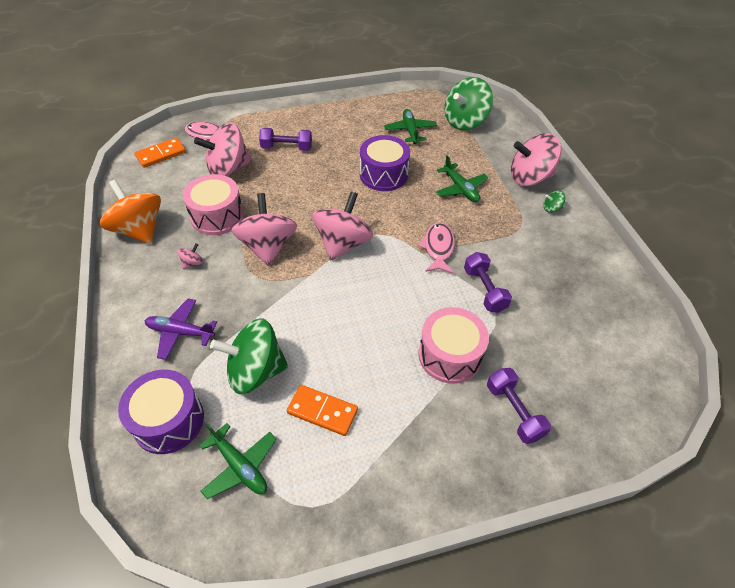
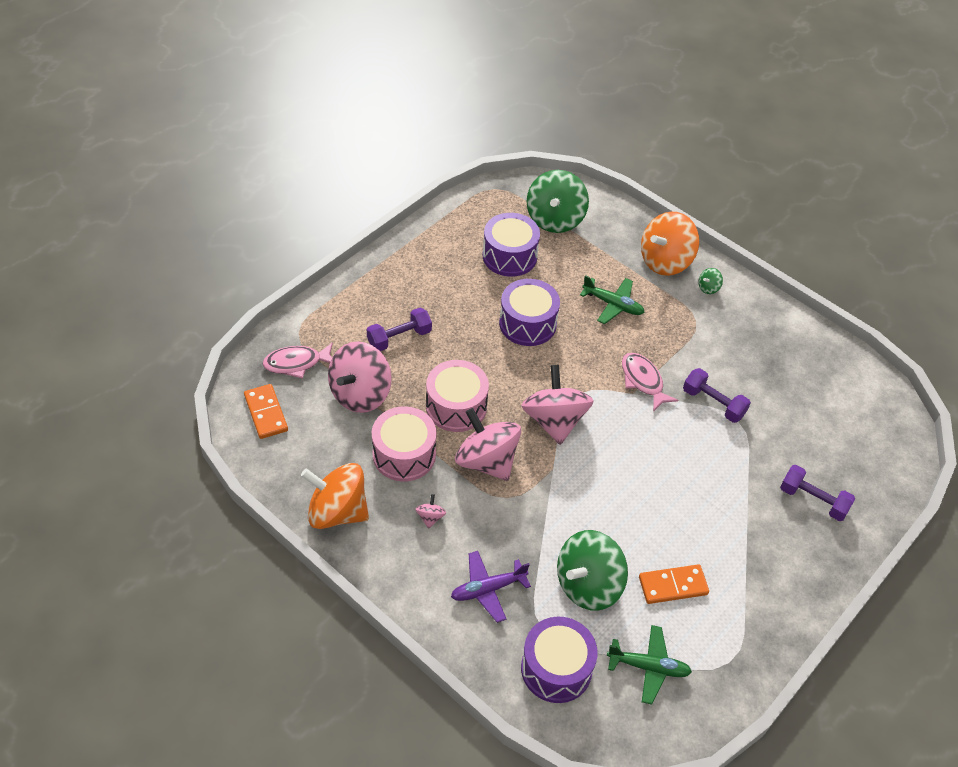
camera: 35 degrees left, 0 degrees up
orange domino [135,138,186,168] -> orange domino turned 45 degrees counterclockwise [244,384,288,439]
green plane [384,109,437,144] -> purple drum [483,213,540,277]
pink drum [419,307,489,384] -> pink drum moved to [426,360,489,432]
pink spinning top [511,133,562,186] -> orange spinning top [641,212,699,276]

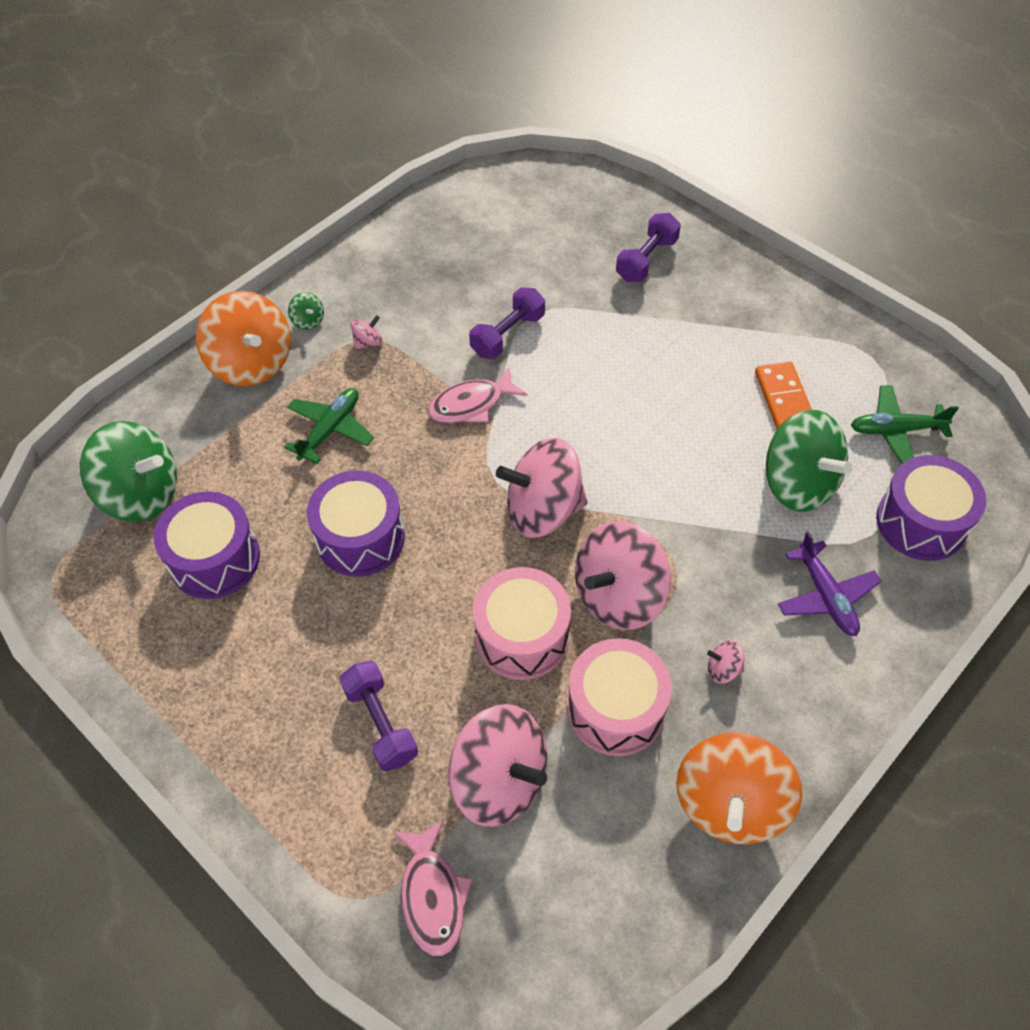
camera: 85 degrees left, 5 degrees up
orange domino [244,384,288,439] -> none
green plane [607,625,692,705] -> green plane turned 105 degrees counterclockwise [851,385,959,464]
none -> pink spinning top [351,315,383,350]

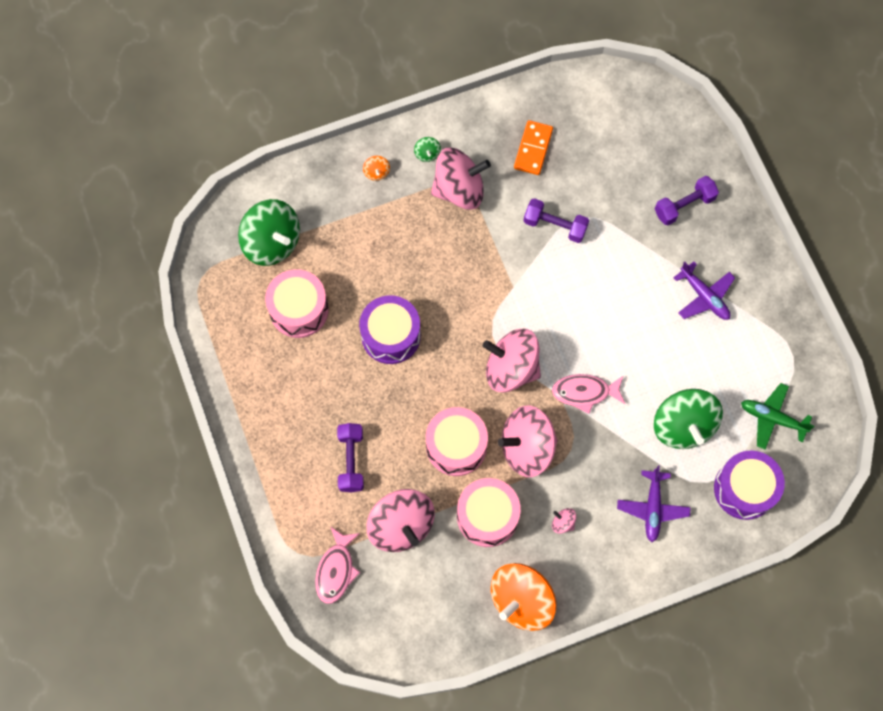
camera: 25 degrees right, 15 degrees up
purple drum [153,491,260,599] -> pink drum [265,269,329,338]
orange spinning top [196,291,291,386] -> orange spinning top [363,156,390,181], size x0.41
green plane [284,388,374,464] -> none
pink spinning top [351,315,383,350] -> pink spinning top [431,148,491,210], size x2.45
pink fish [428,367,527,423] -> pink fish moved to [552,374,625,414]
purple dumbbell [469,287,545,359] -> purple dumbbell turned 45 degrees clockwise [524,198,589,243]
orange domino [755,362,812,430] -> orange domino moved to [514,120,553,175]
none -> purple plane [673,262,735,320]

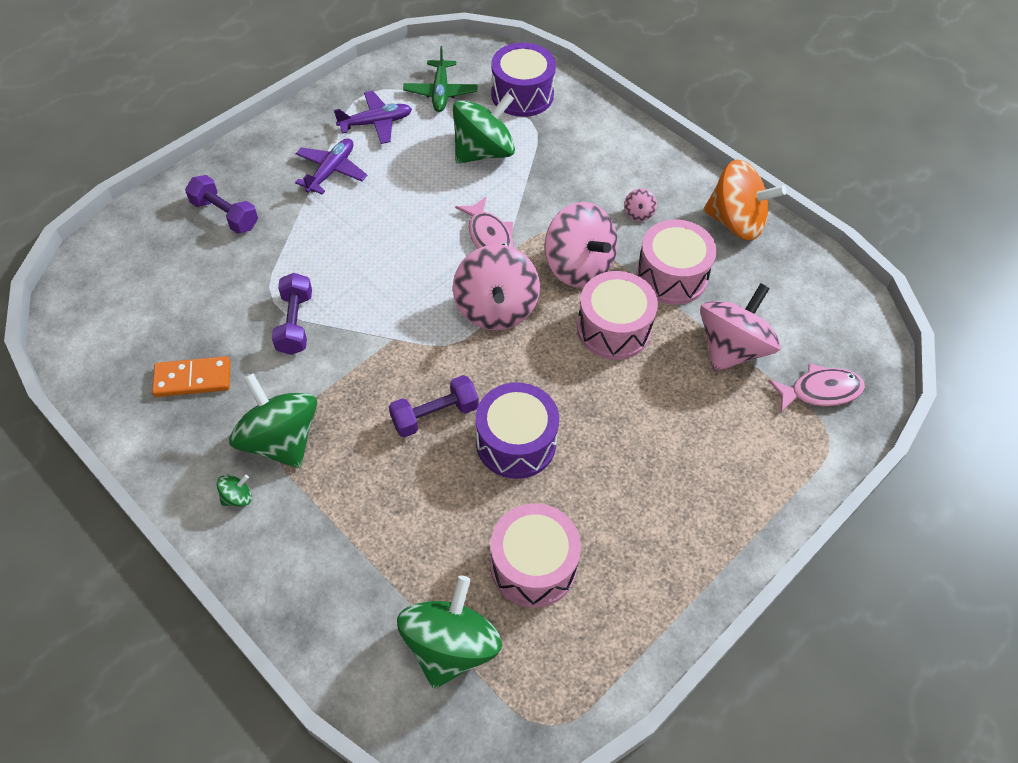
camera: 115 degrees left, 15 degrees down
purple dumbbell [337,423,364,492] -> purple dumbbell moved to [389,375,479,438]
orange spinning top [363,156,390,181] -> none
pink spinning top [431,148,491,210] -> green spinning top [229,373,317,468]
purple plane [617,466,691,542] -> purple plane moved to [334,91,412,144]

